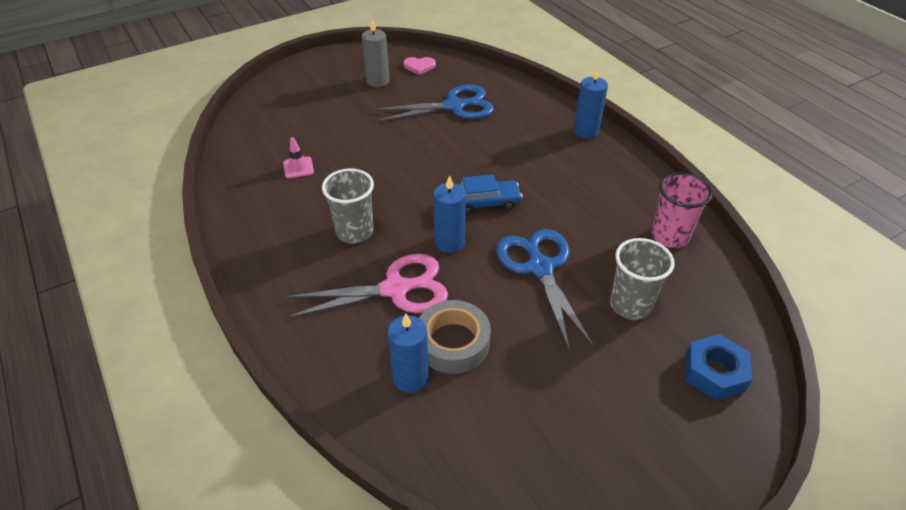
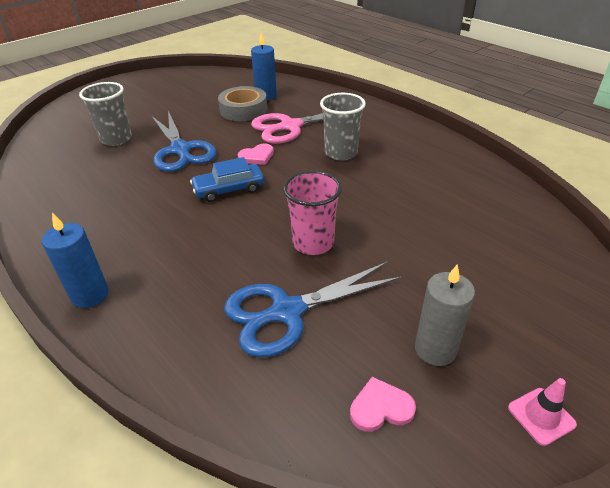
camera: 170 degrees right, 5 degrees down
pink traffic cone [283,137,314,178] -> pink traffic cone moved to [508,378,577,446]
blue candle [433,175,466,253] -> pink heart [238,143,274,165]
pink cup [651,173,713,248] -> pink cup moved to [283,171,342,255]
blue nut [685,334,753,400] -> none

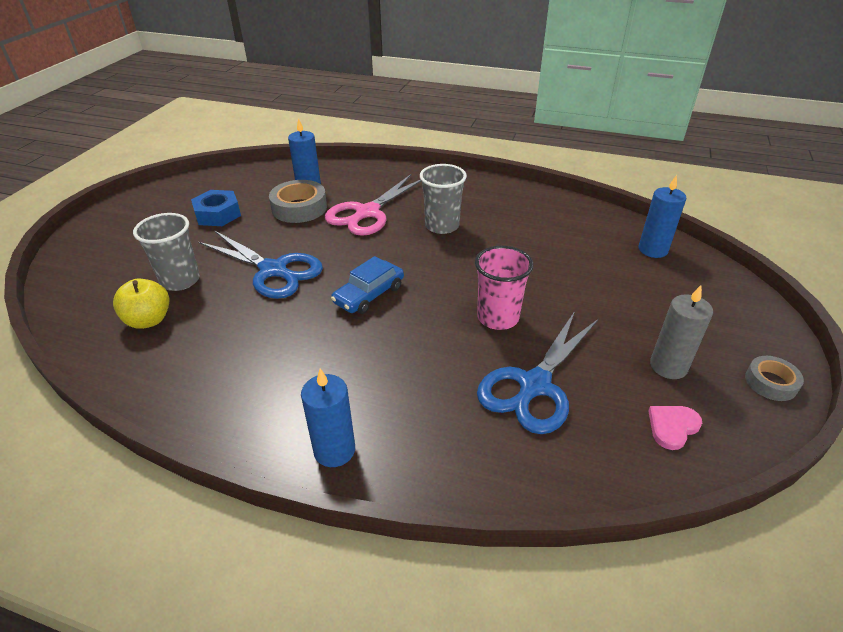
camera: 30 degrees left, 0 degrees up
pink heart [238,143,274,165] -> none
pink traffic cone [508,378,577,446] -> grey tape [745,356,804,401]
none -> yellow apple [113,279,170,329]
none -> blue nut [191,190,241,226]
none -> blue candle [638,175,687,258]

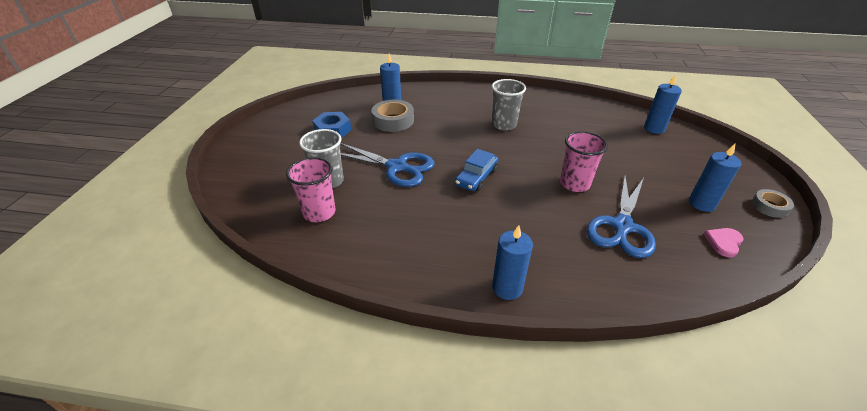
camera: 10 degrees left, 0 degrees up
yellow apple [113,279,170,329] -> pink cup [286,157,335,222]
pink scissors [325,174,421,236] -> none
grey candle [650,285,713,379] -> blue candle [689,144,741,212]

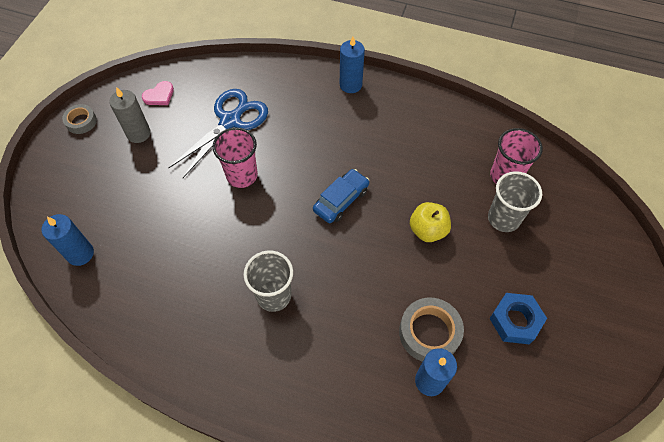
camera: 170 degrees left, 20 degrees up
blue scissors [340,143,434,187] -> yellow apple [410,202,451,242]
blue candle [689,144,741,212] -> grey candle [110,87,151,143]

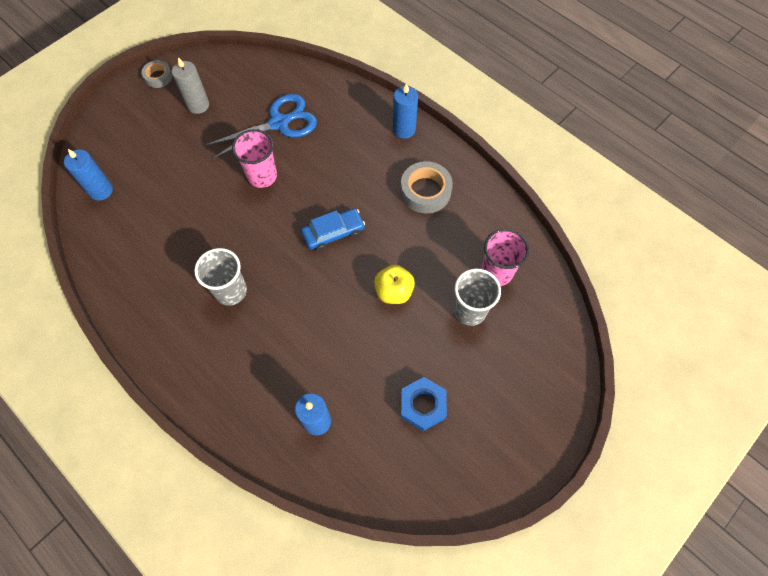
camera: 25 degrees right, 5 degrees up
pink heart [142,81,174,105] -> none
grey tape [399,298,464,362] -> grey tape moved to [401,161,453,214]

